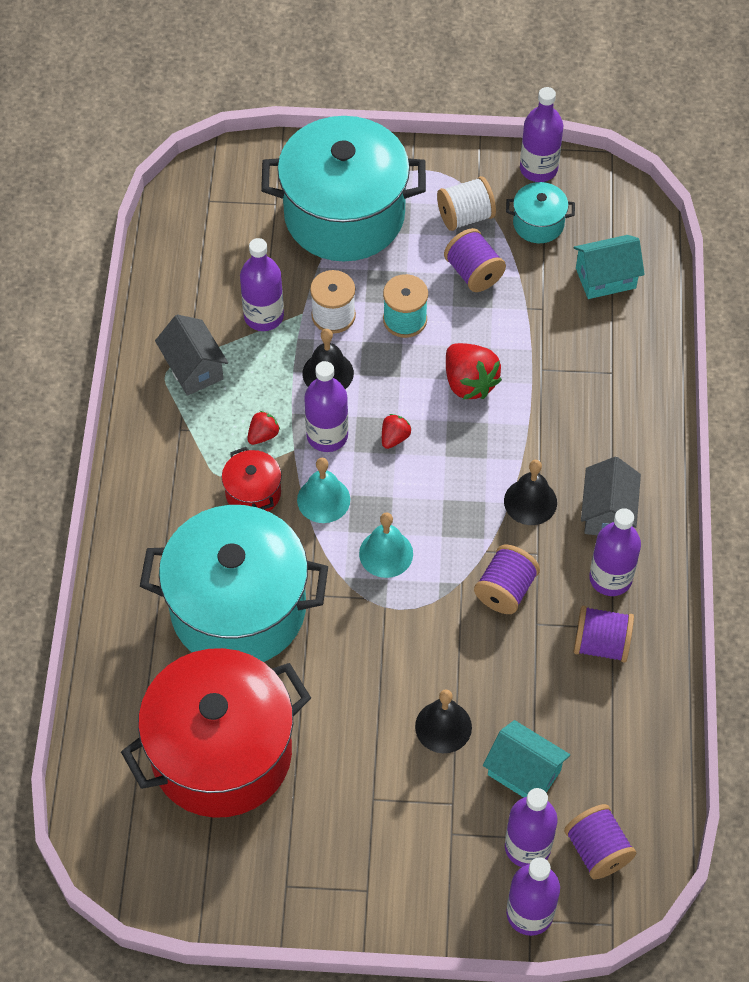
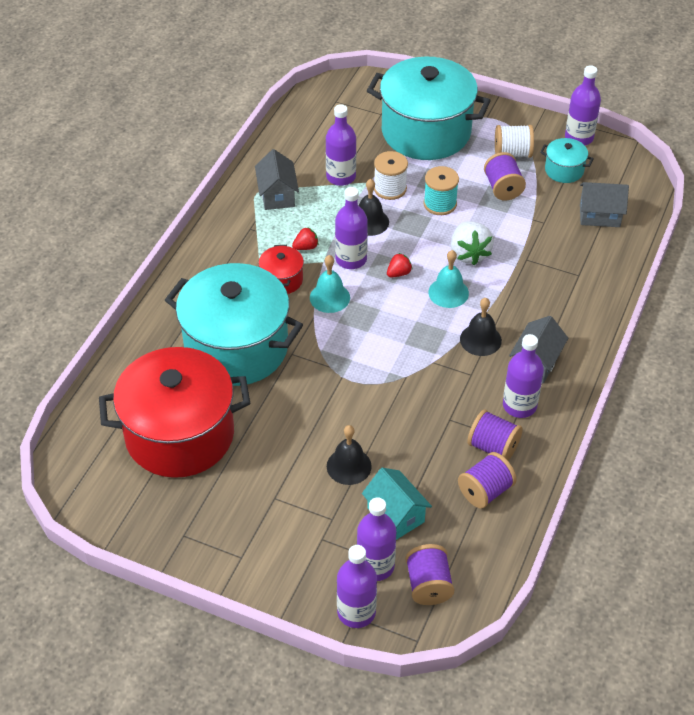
camera: 20 degrees right, 10 degrees down
turquoise bell [359,512,413,578] -> turquoise bell moved to [428,250,469,308]
red strawberry [446,343,502,400] -> white strawberry [451,221,494,265]
purple spool [474,545,540,614] -> purple spool moved to [458,452,517,509]
turquoise house [574,235,645,299] -> grey house [580,182,629,227]

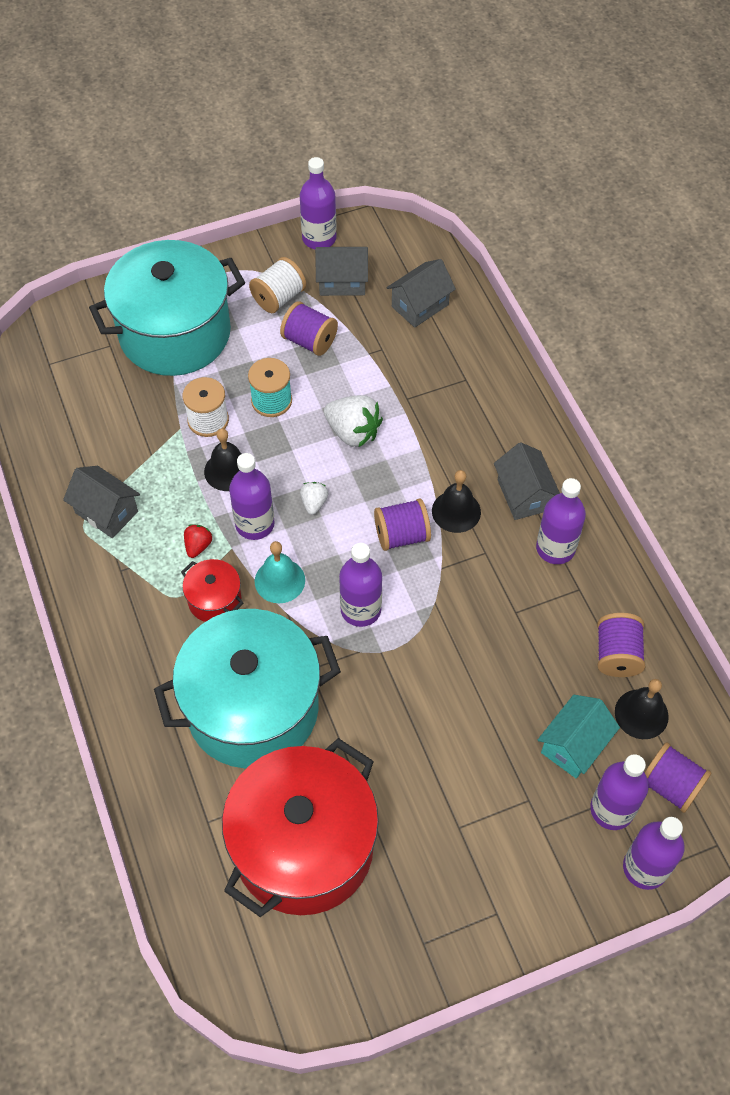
camera: 45 degrees left, 10 degrees up
purple bottle [326,104,356,186] -> purple bottle moved to [339,543,382,627]
black bell [327,425,372,485] -> black bell moved to [615,679,669,739]
turquoise house [362,468,432,540] -> turquoise house turned 60 degrees counterclockwise [538,695,620,778]
red strawberry [387,253,412,277] -> white strawberry [300,482,328,515]
turquoise bell [428,250,469,308] -> none
purple spool [467,410,523,461] -> purple spool moved to [374,499,431,551]
turquoise pot [540,138,594,183] -> grey house [315,247,368,296]

